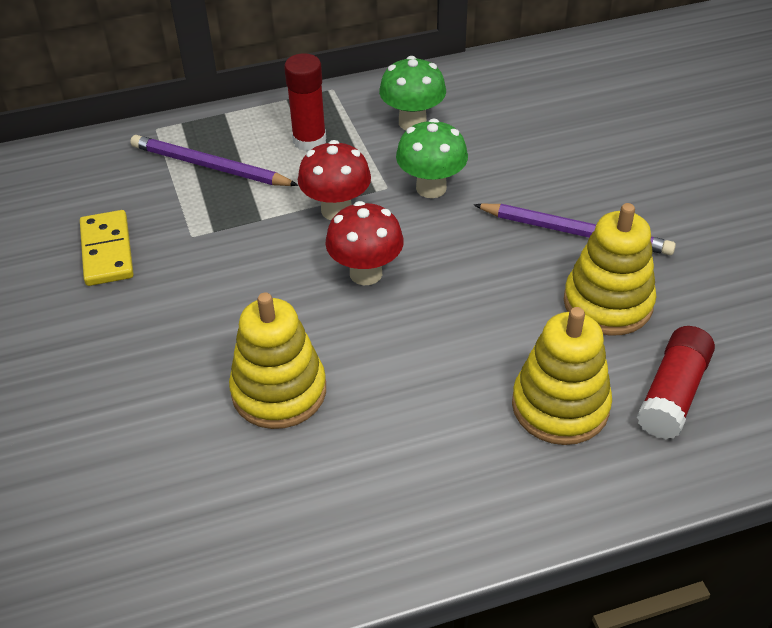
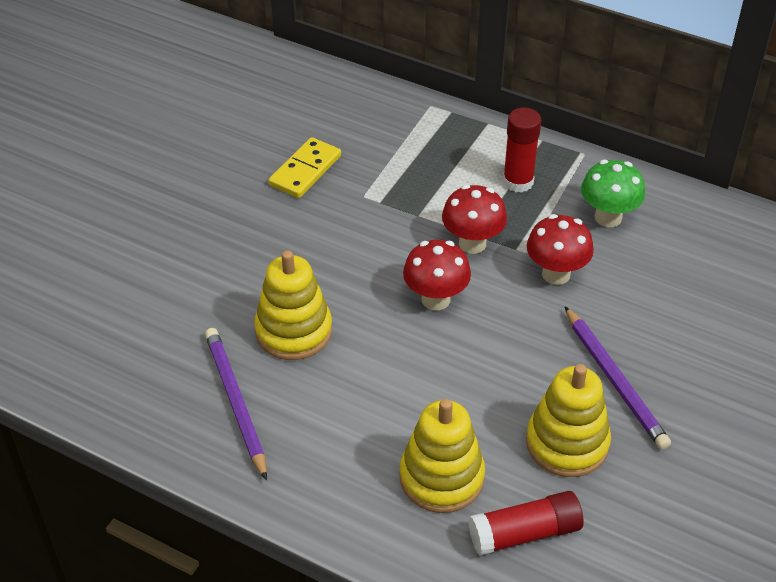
camera: 45 degrees right, 0 degrees up
purple pencil [130,135,299,186] -> purple pencil moved to [205,328,267,481]
green mushroom [396,119,468,198] -> red mushroom [527,214,594,285]

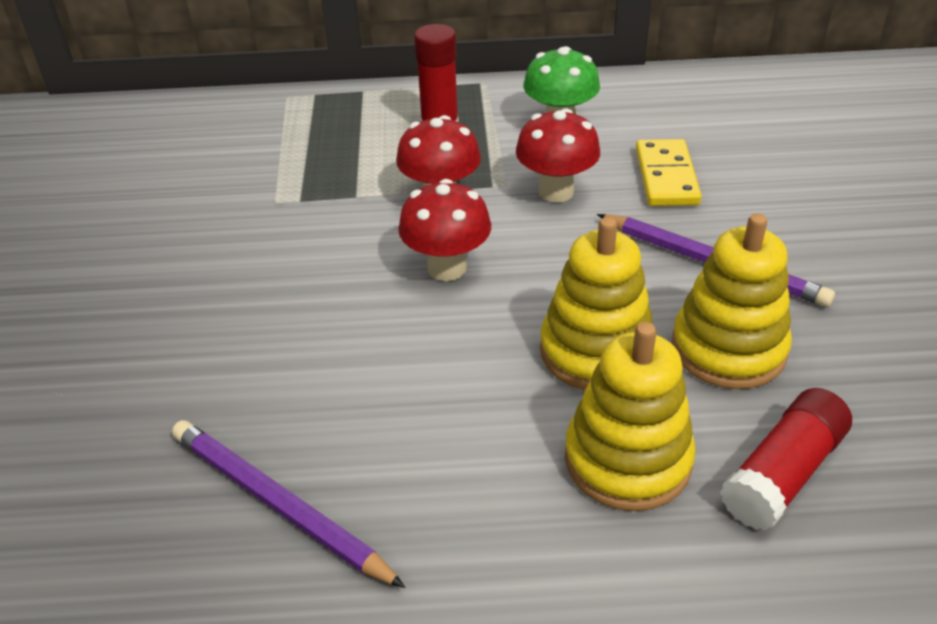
camera: 30 degrees left, 5 degrees down
yellow stacking toy [254,250,332,360] -> yellow stacking toy moved to [540,217,652,390]
yellow domino [269,137,341,198] -> yellow domino moved to [636,139,702,206]

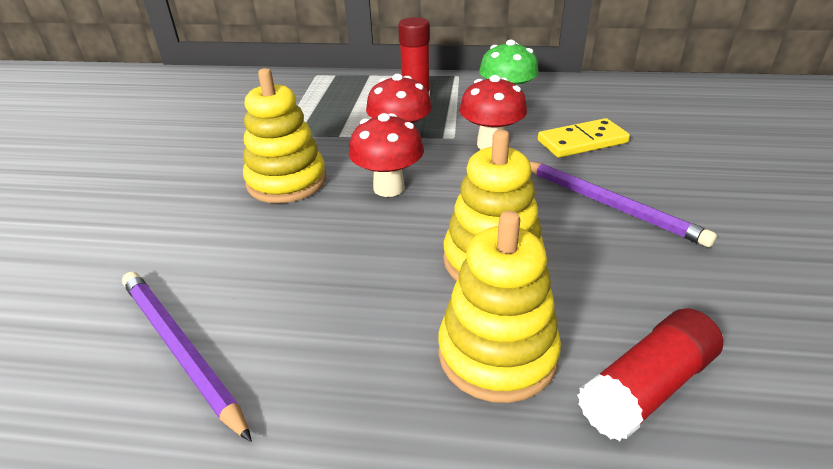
camera: 10 degrees right, 5 degrees down
yellow domino [636,139,702,206] -> yellow domino turned 60 degrees clockwise [538,118,630,158]
yellow stacking toy [672,213,792,389] -> yellow stacking toy moved to [243,68,326,203]

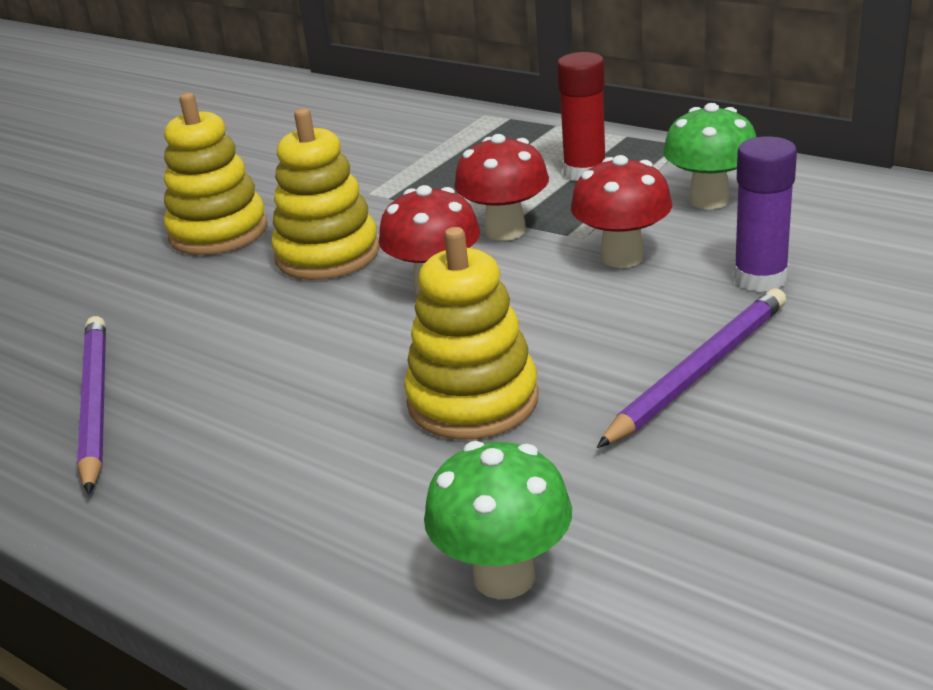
camera: 30 degrees right, 5 degrees down
yellow stacking toy [438,211,561,403] -> yellow stacking toy moved to [164,93,268,255]
purple pencil [530,161,717,247] -> purple pencil turned 120 degrees counterclockwise [597,288,786,448]
yellow domino [538,118,630,158] -> purple glue stick [734,136,797,292]
red glue stick [577,308,723,441] -> green mushroom [424,441,572,599]

